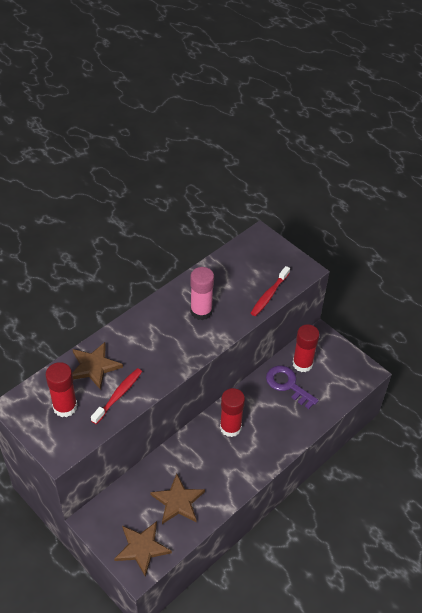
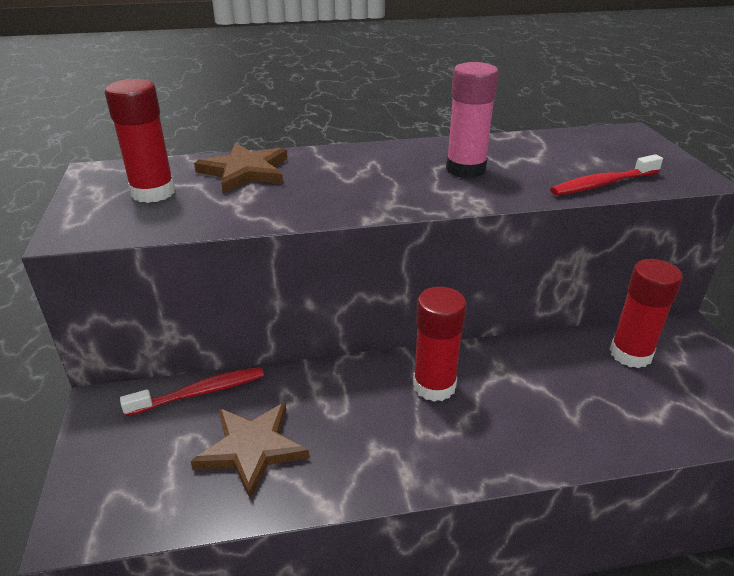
camera: 35 degrees right, 15 degrees down
red toothbrush [91,368,142,424] -> red toothbrush moved to [120,367,264,416]
brown star [114,521,172,577] -> none
purple key [266,366,319,409] -> none

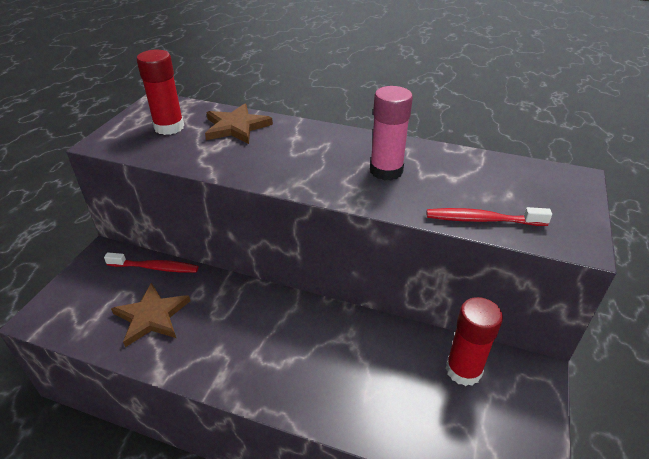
camera: 30 degrees right, 5 degrees up
red glue stick [413,287,466,402] -> none

